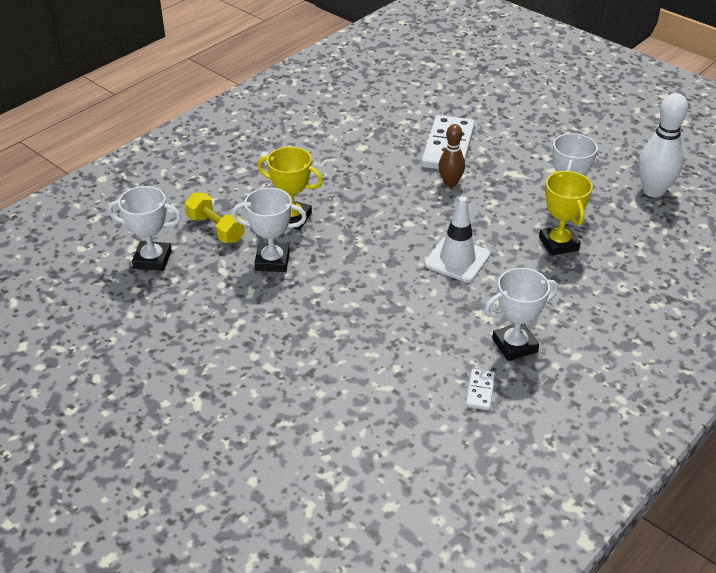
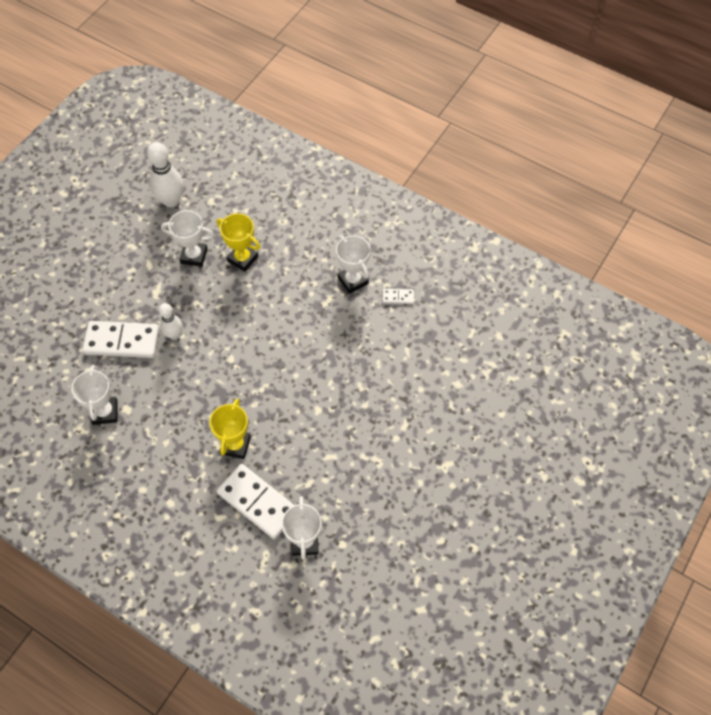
camera: 100 degrees left, 20 degrees up
yellow dumbbell [185,193,245,243] -> white domino [217,464,294,539]
white trophy [232,187,307,272] -> white trophy moved to [71,365,118,425]
white traffic cone [425,196,490,282] -> none
brown bowling pin [439,124,465,187] -> white bowling pin [159,303,183,340]
yellow trophy [539,171,593,256] -> yellow trophy turned 60 degrees clockwise [216,213,260,272]

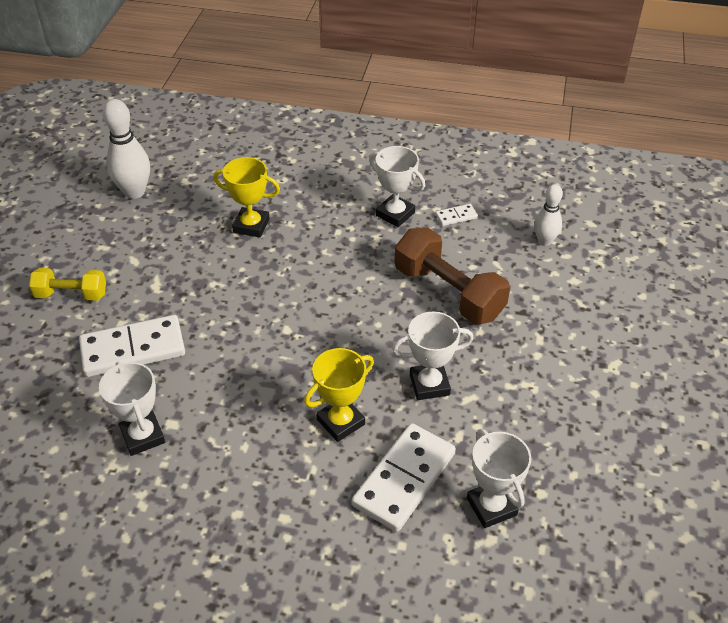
camera: 20 degrees left, 15 degrees down
white bowling pin [159,303,183,340] -> white bowling pin moved to [534,184,563,246]
white trophy [161,210,214,267] -> white trophy moved to [392,312,474,400]
yellow trophy [209,399,251,459] -> yellow trophy turned 60 degrees clockwise [304,348,374,442]
white domino [217,464,294,539] -> white domino turned 75 degrees counterclockwise [352,423,456,532]
none -> yellow dumbbell [29,268,106,301]
none -> brown dumbbell [395,228,510,325]

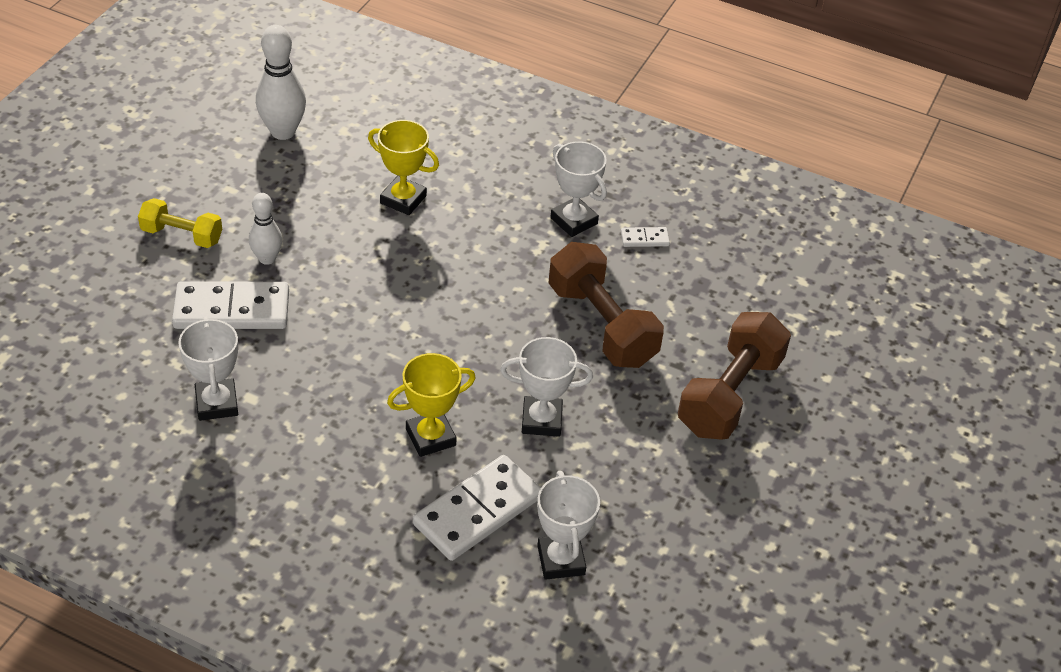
camera: 10 degrees right, 0 degrees up
white bowling pin [534,184,563,246] -> white bowling pin moved to [249,193,282,265]
none -> brown dumbbell [678,312,791,440]

